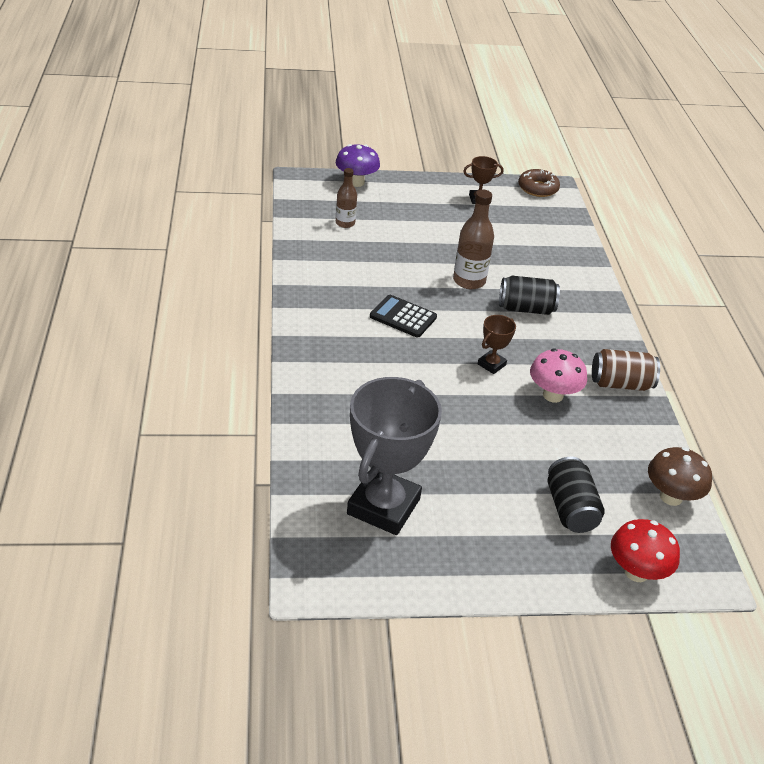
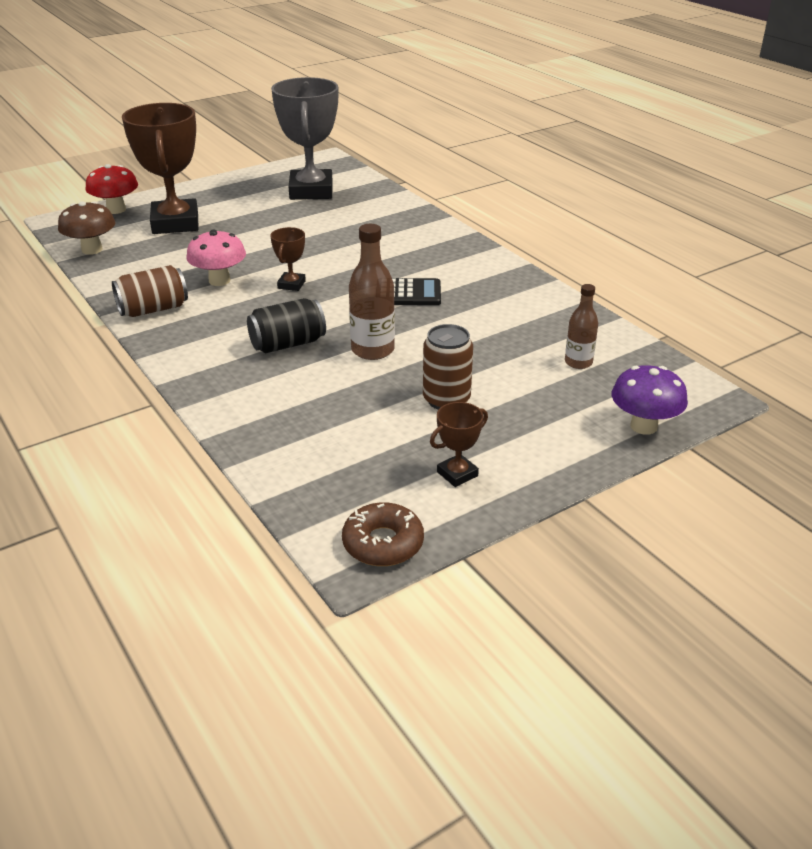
camera: 155 degrees right, 5 degrees down
black can [548,457,605,533] -> brown trophy [122,103,199,234]
none -> brown can [423,324,473,410]

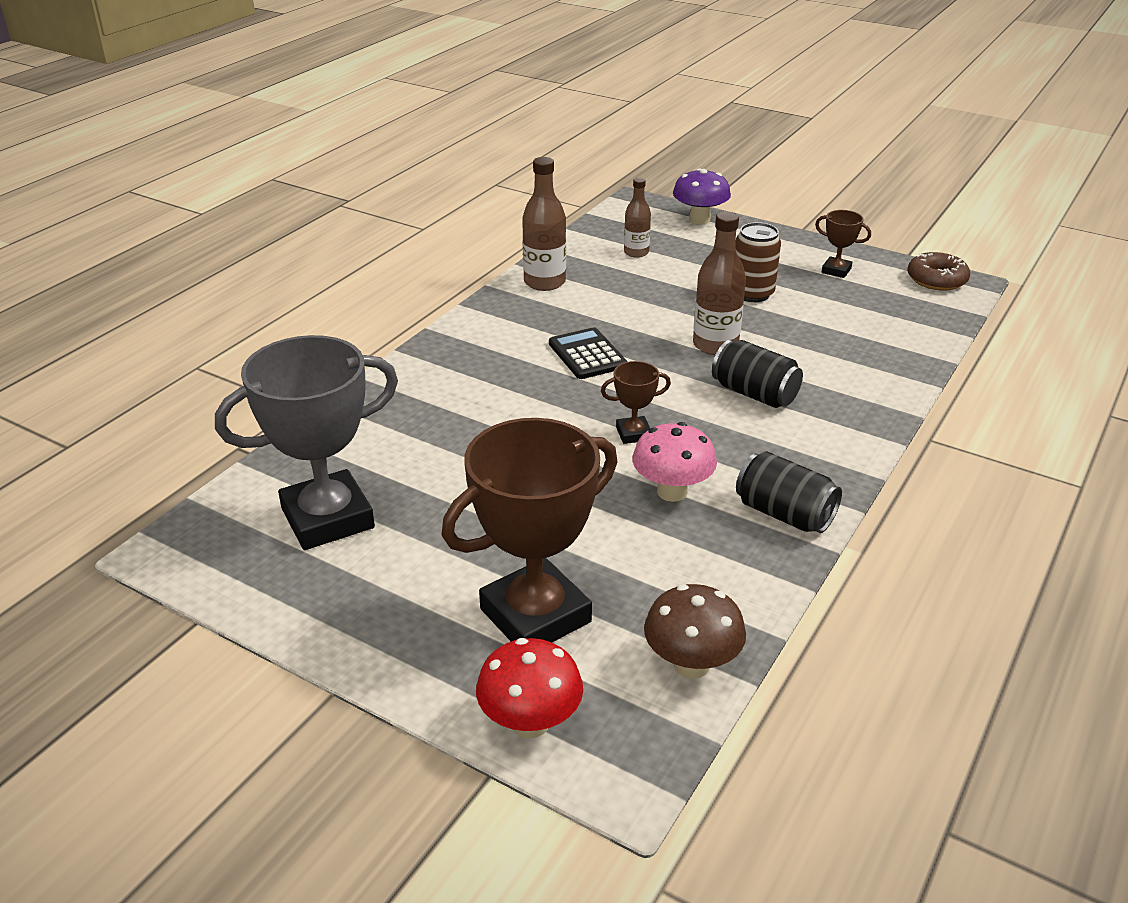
camera: 115 degrees left, 0 degrees up
brown can [112,265,188,317] -> black can [736,451,842,533]
none -> brown bottle [522,157,566,291]

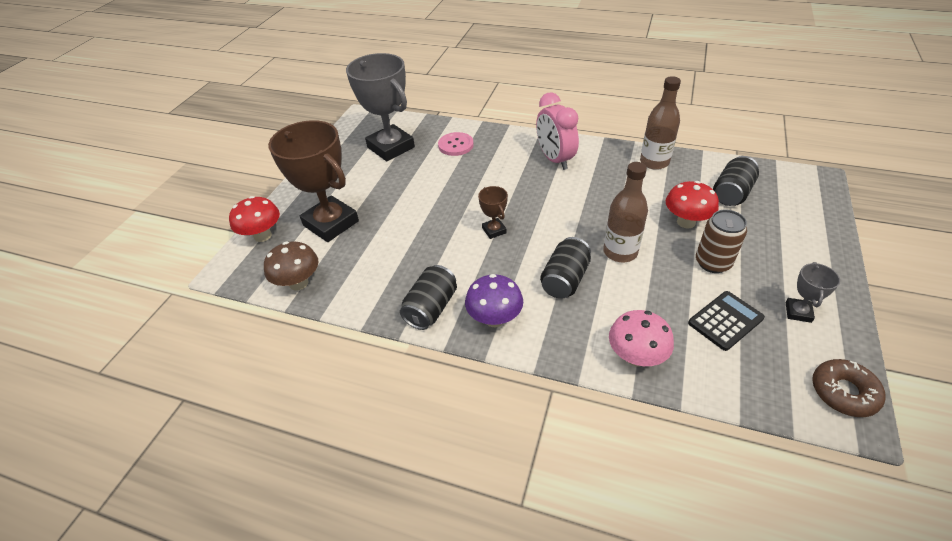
camera: 80 degrees right, 10 degrees up
black calculator [549,327,627,379] -> black calculator moved to [688,291,765,351]
brown bottle [624,178,651,258] -> black can [713,156,759,206]
pink mushroom [632,422,717,502] -> pink mushroom moved to [609,310,674,367]
purple mushroom [673,169,731,224] -> purple mushroom moved to [465,274,523,327]
brown trophy [815,210,871,278] -> grey trophy [786,262,840,323]
none -> pink button [438,132,474,156]
none -> pink clock [536,92,579,170]
none -> red mushroom [666,181,719,228]

